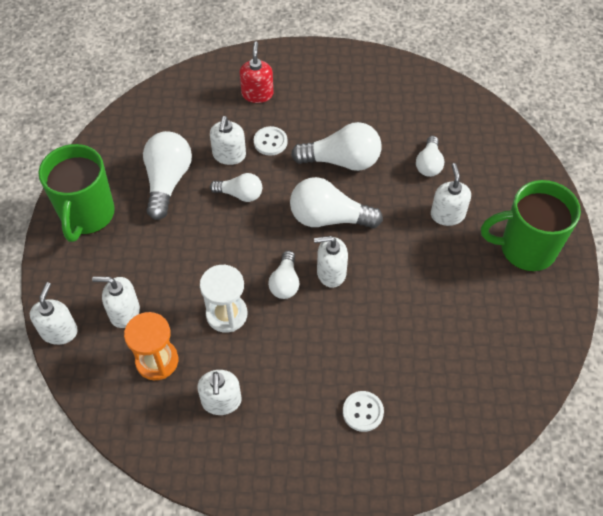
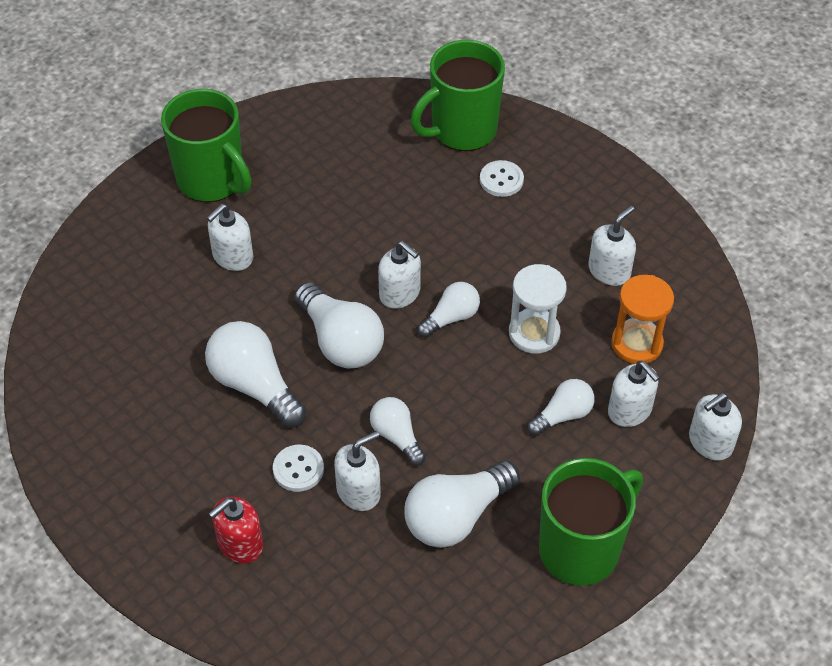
camera: 135 degrees left, 5 degrees down
white light bulb [416,136,444,177] -> white light bulb moved to [527,379,595,436]
none -> green mug [411,40,505,151]

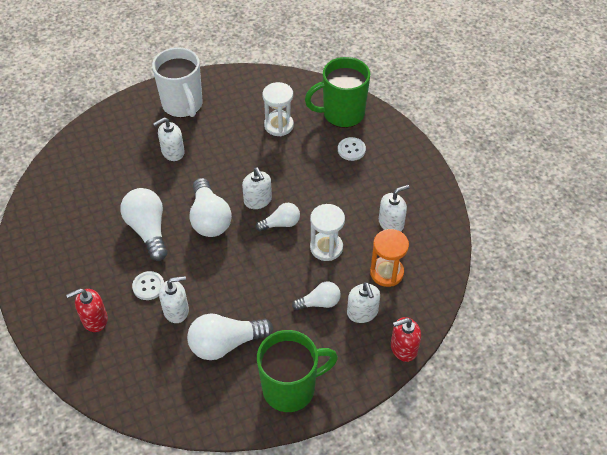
camera: 20 degrees right, 0 degrees up
green mug [161,89,251,202] -> white mug [152,47,203,118]
white light bulb [370,397,426,466] -> none
white soap dispenser [689,393,742,461] -> red soap dispenser [391,317,421,362]
none -> white hourglass [263,82,294,136]

